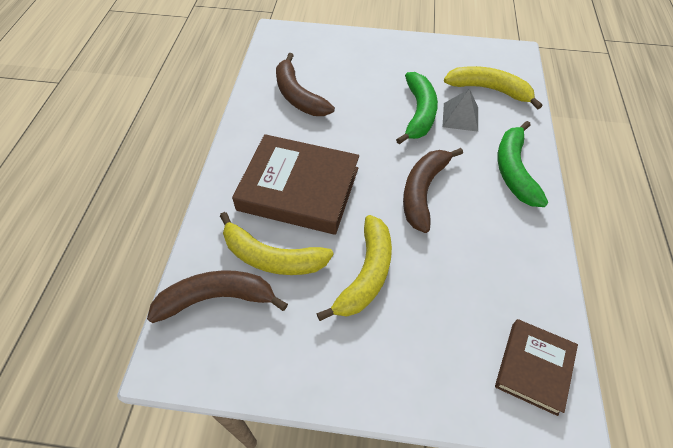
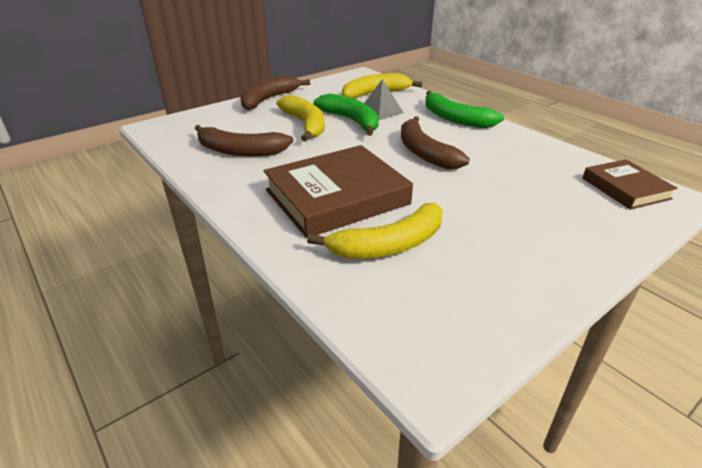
camera: 45 degrees left, 20 degrees down
brown banana [147,270,288,323] -> brown banana moved to [240,75,310,110]
yellow banana [316,215,392,321] -> yellow banana moved to [276,95,325,141]

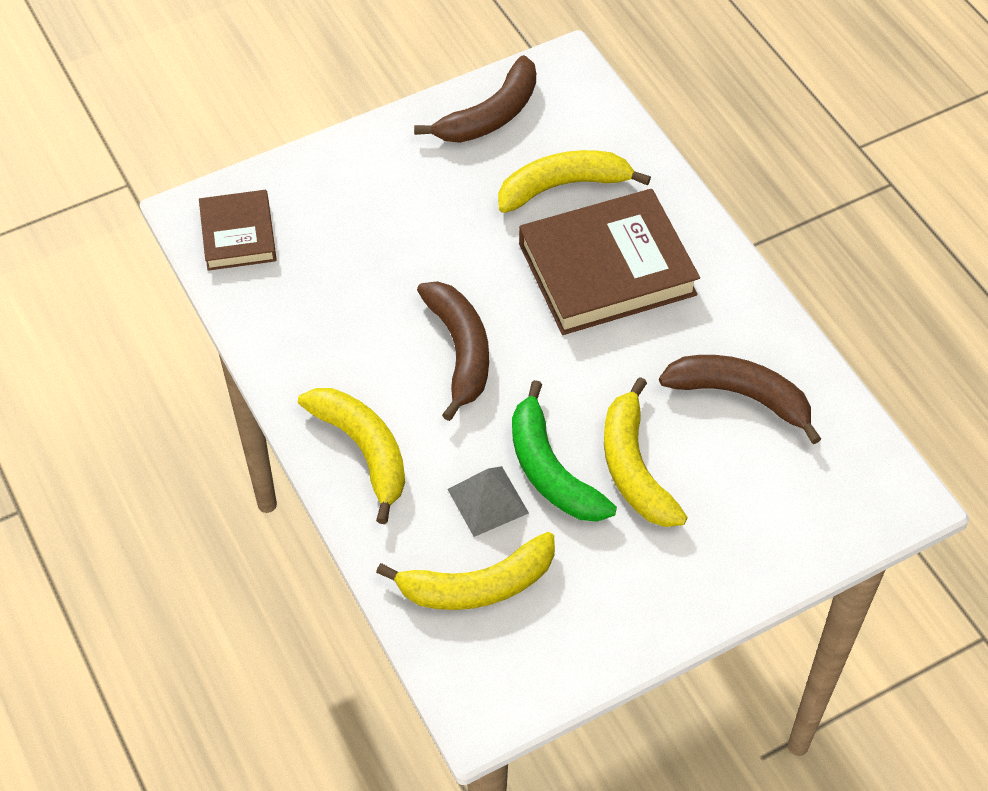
camera: 170 degrees left, 20 degrees up
brown banana [240,75,310,110] -> brown banana moved to [414,55,536,143]
green banana [425,91,504,128] -> yellow banana [298,388,405,524]

